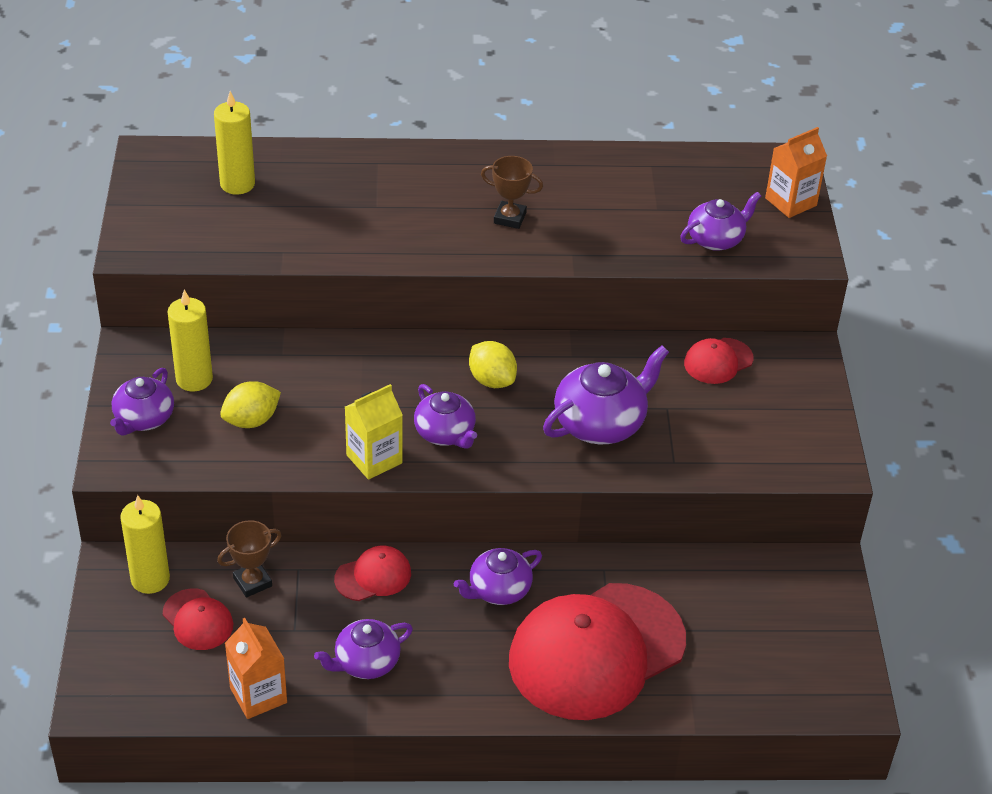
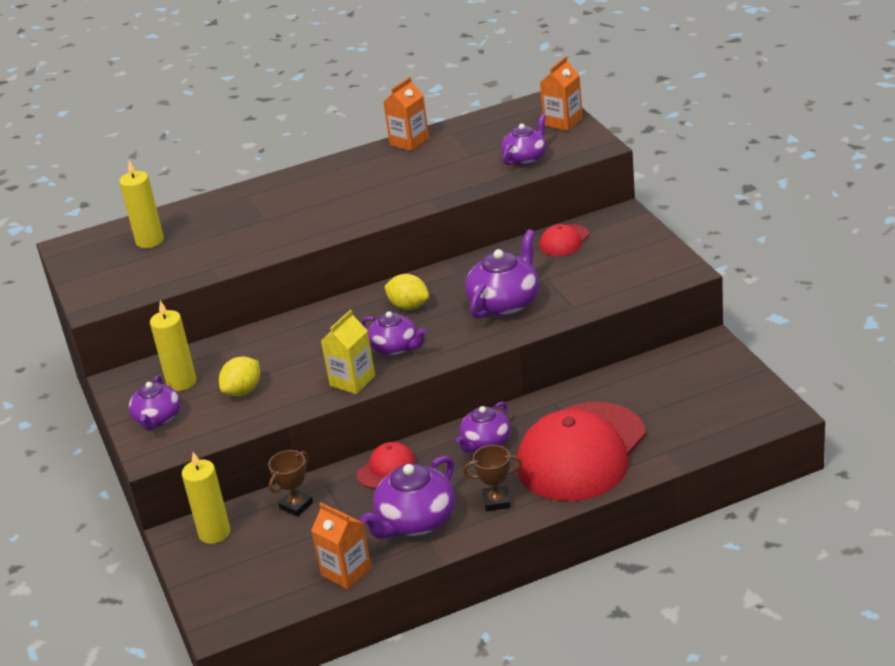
camera: 15 degrees left, 10 degrees down
red cap [163,588,233,650] -> none
purple teapot [314,619,413,679] -> purple teapot [360,456,455,539], size x1.52
brown trophy [481,156,543,229] -> brown trophy moved to [463,445,522,511]
none -> orange carton [383,77,429,151]

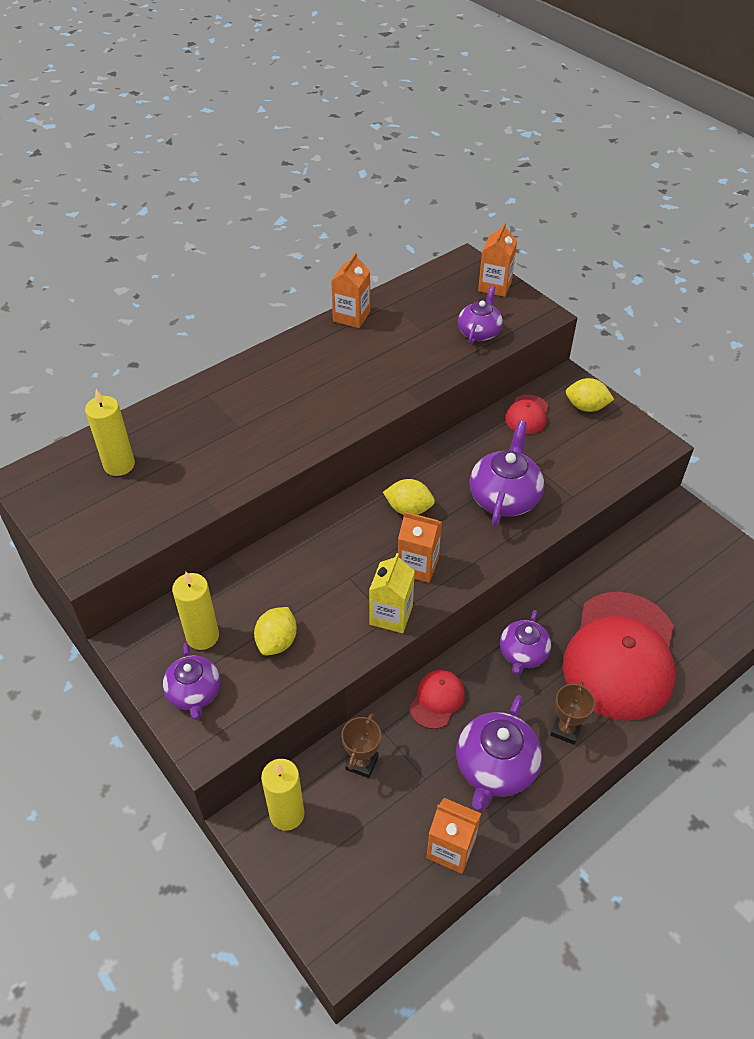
camera: 20 degrees left, 15 degrees up
purple teapot [361,311,427,356] -> orange carton [398,511,442,583]
brown trophy [463,445,522,511] -> brown trophy turned 45 degrees counterclockwise [551,681,595,745]
none -> yellow lemon [566,378,614,412]

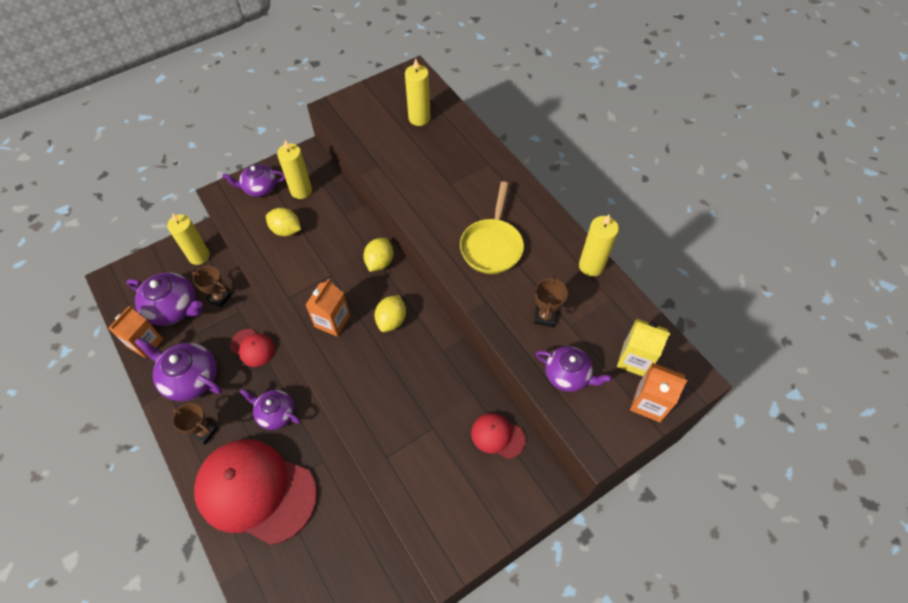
camera: 95 degrees right, 10 degrees up
orange carton [331,252,370,328] -> yellow candle [579,214,619,277]
yellow carton [369,553,415,633] -> yellow carton moved to [617,319,670,376]
purple teapot [469,420,545,526] -> purple teapot moved to [126,272,202,326]
yellow lemon [566,378,614,412] -> yellow lemon moved to [363,238,393,272]
none -> yellow pan [460,182,524,274]
none -> brown trophy [534,275,568,327]

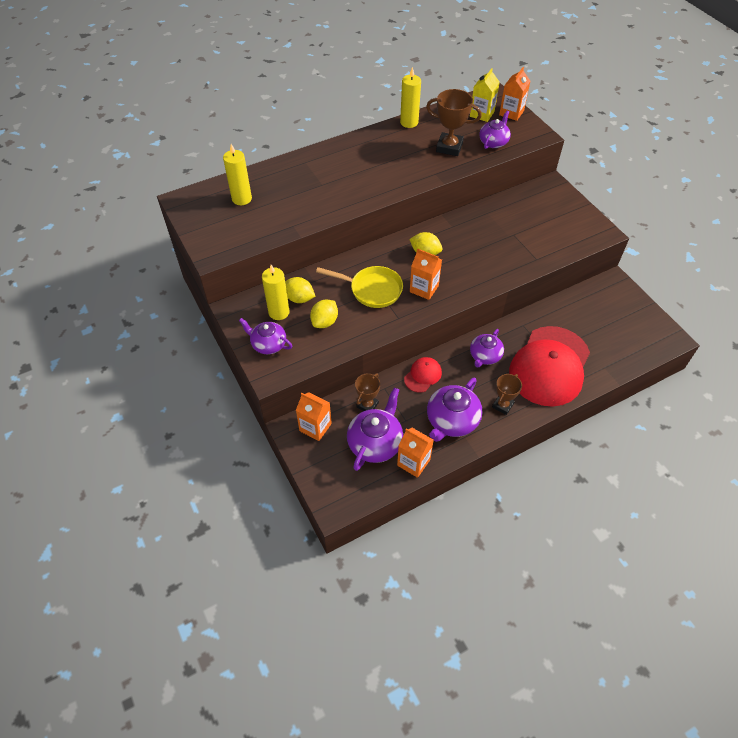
camera: 85 degrees left, 5 degrees down
yellow candle [167,213,210,265] -> orange carton [296,392,332,441]
purple teapot [222,164,285,197] -> purple teapot turned 120 degrees clockwise [239,318,292,354]
yellow lemon [363,238,393,272] -> yellow lemon moved to [285,277,315,303]
yellow pan [460,182,524,274] -> yellow pan moved to [316,266,403,308]
red cap [471,413,526,459] -> none
brown trophy [534,275,568,327] -> brown trophy [426,89,482,156], size x1.59

